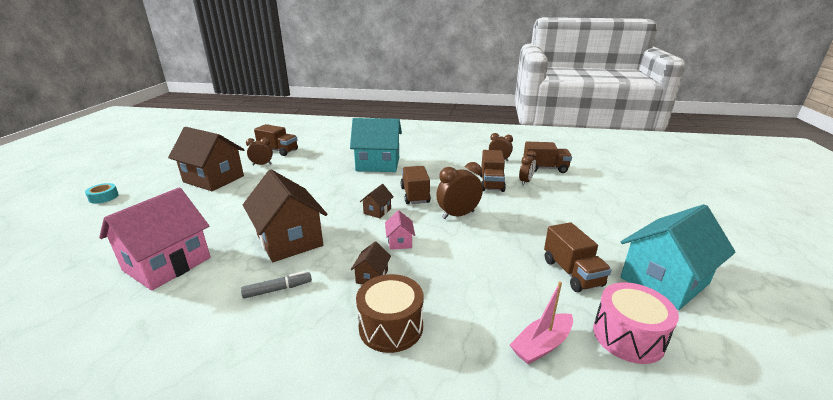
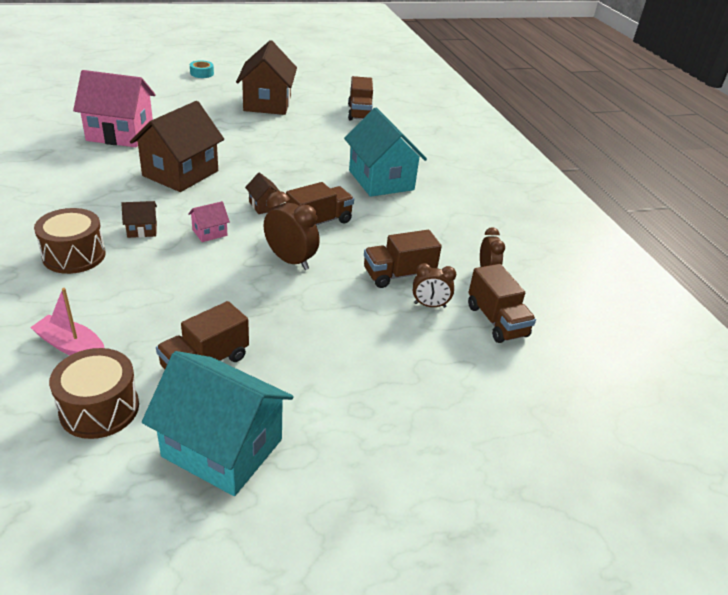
camera: 60 degrees right, 10 degrees up
grey marker [241,271,312,299] -> none
brown clock [246,138,273,165] -> none
brown house [360,184,394,218] -> brown house turned 60 degrees clockwise [245,173,279,214]
pink drum [593,282,679,364] -> brown drum [49,348,139,439]

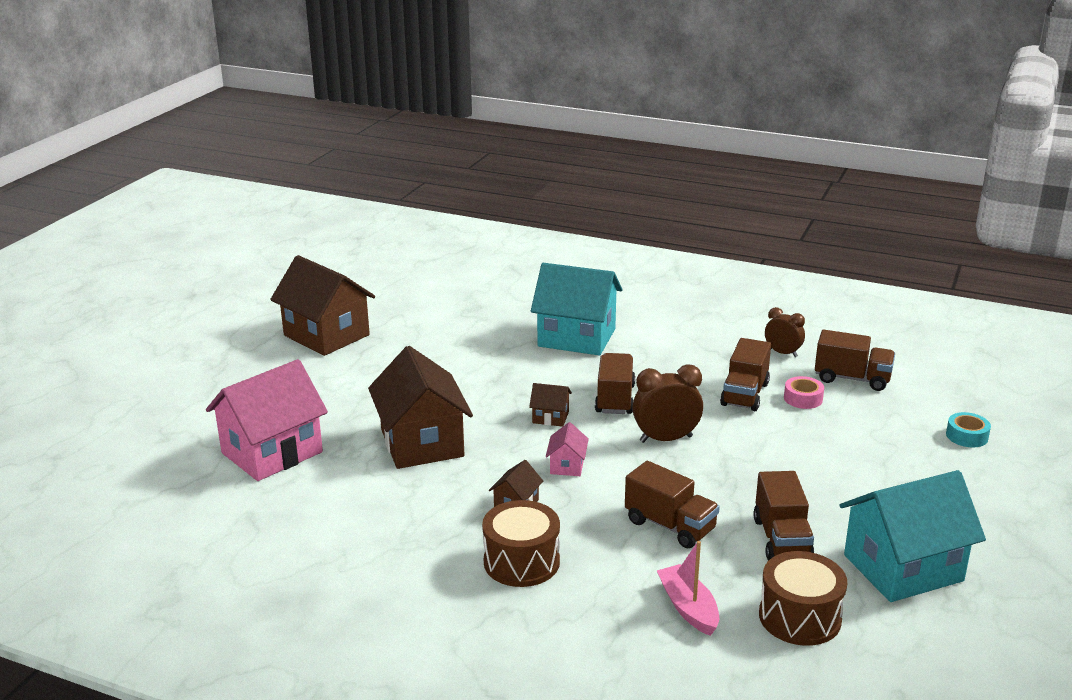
camera: 45 degrees left, 10 degrees down
pink boat [30,288,104,355] -> pink boat turned 90 degrees clockwise [657,541,719,636]
turquoise tape [190,60,214,78] -> turquoise tape moved to [946,412,991,447]
brown truck [348,76,373,121] -> brown truck moved to [625,461,720,548]
brown clock [413,263,456,308] -> pink tape [784,376,824,409]

